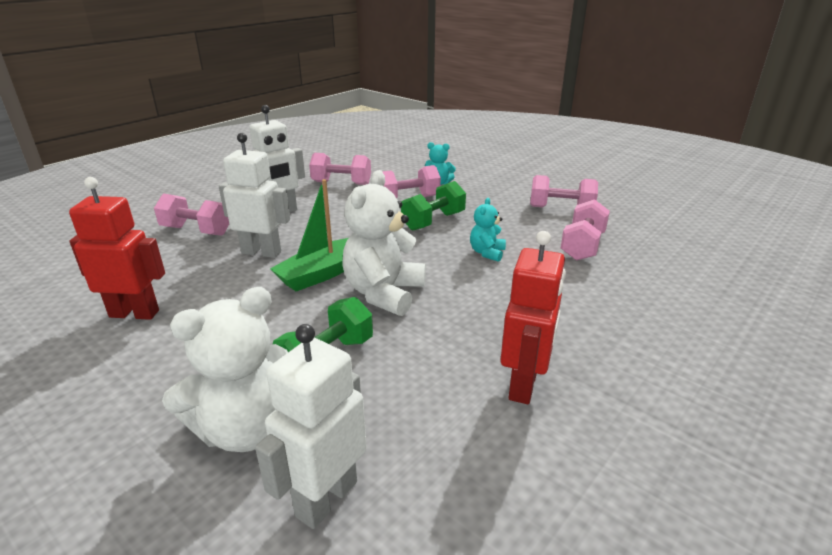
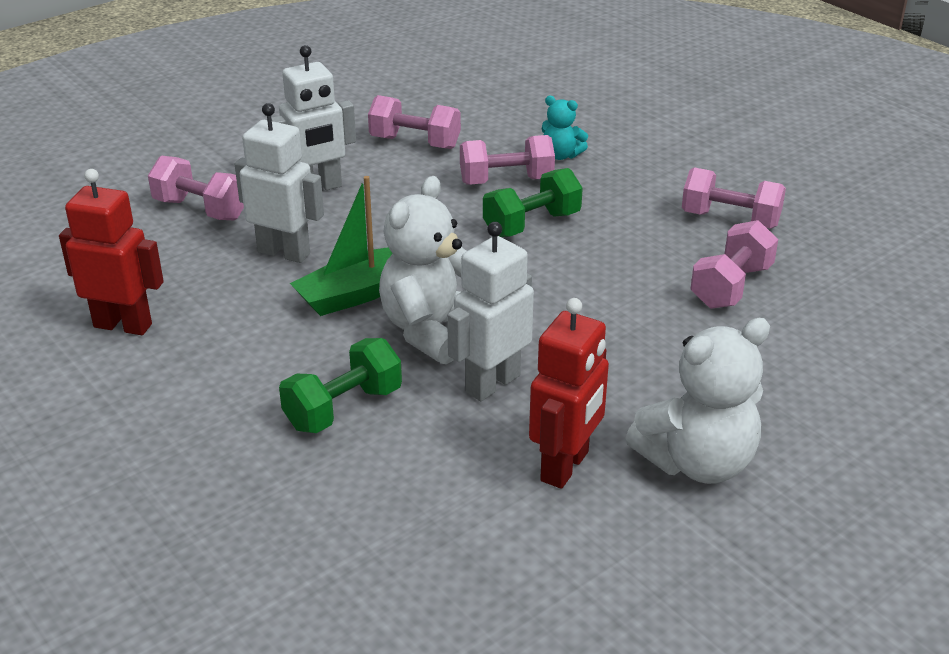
camera: 10 degrees right, 5 degrees up
white teddy bear [162,287,288,452] -> white teddy bear moved to [626,318,770,484]
white robot [255,324,367,529] -> white robot moved to [447,222,534,401]
turquoise teddy bear [470,198,506,262] -> none

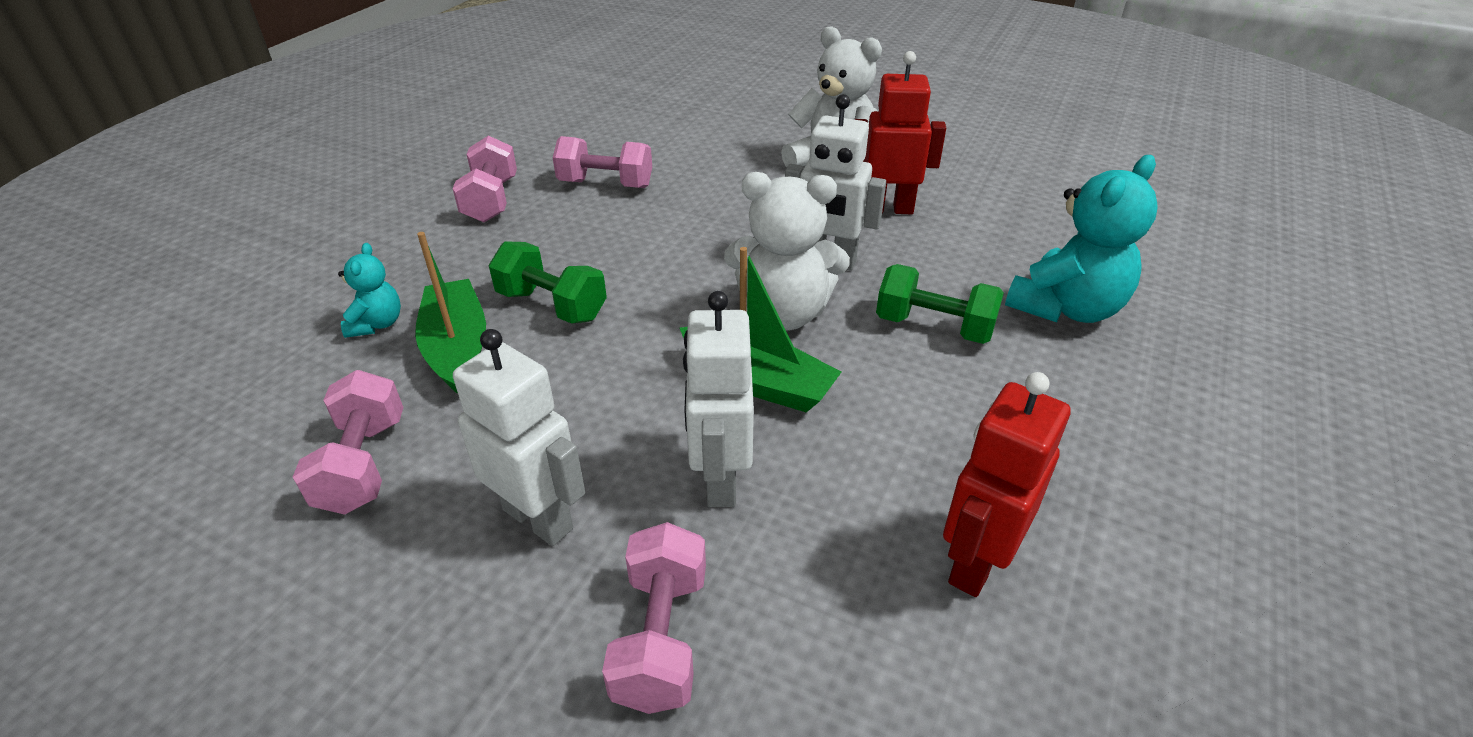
camera: 115 degrees left, 5 degrees up
red robot [59,169,164,335] -> red robot turned 45 degrees clockwise [943,372,1071,597]
pink dumbbell [460,135,555,185] -> green boat [415,232,486,394]
none -> turquoise teddy bear [1005,155,1158,323]

